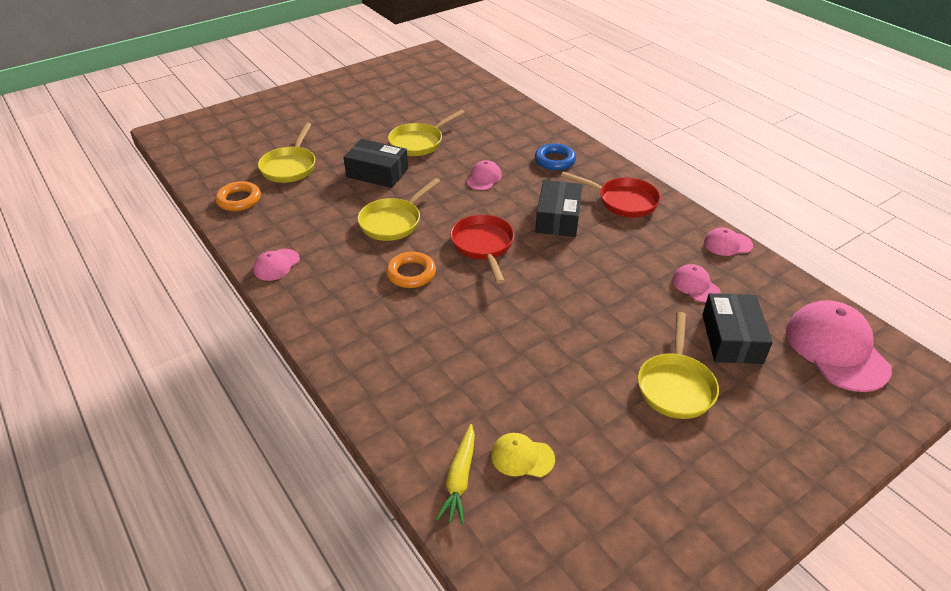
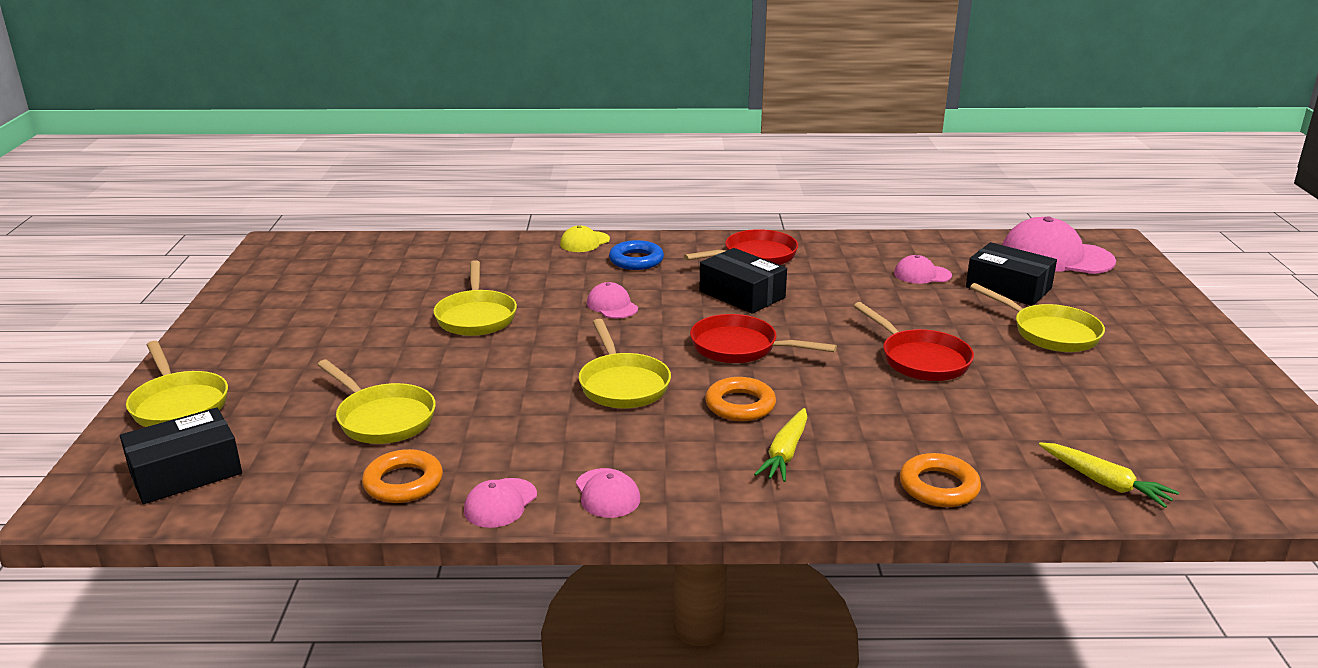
camera: 55 degrees left, 15 degrees down
black box [344,139,408,188] -> black box moved to [120,407,242,504]
yellow cap [491,433,555,477] -> yellow cap moved to [560,225,610,252]
pink cap [704,228,753,256] -> pink cap moved to [464,478,537,528]
none -> yellow pan [126,341,228,427]
none -> yellow carrot [754,408,808,482]
none -> red pan [854,302,974,381]
none -> orange ring [900,453,981,507]

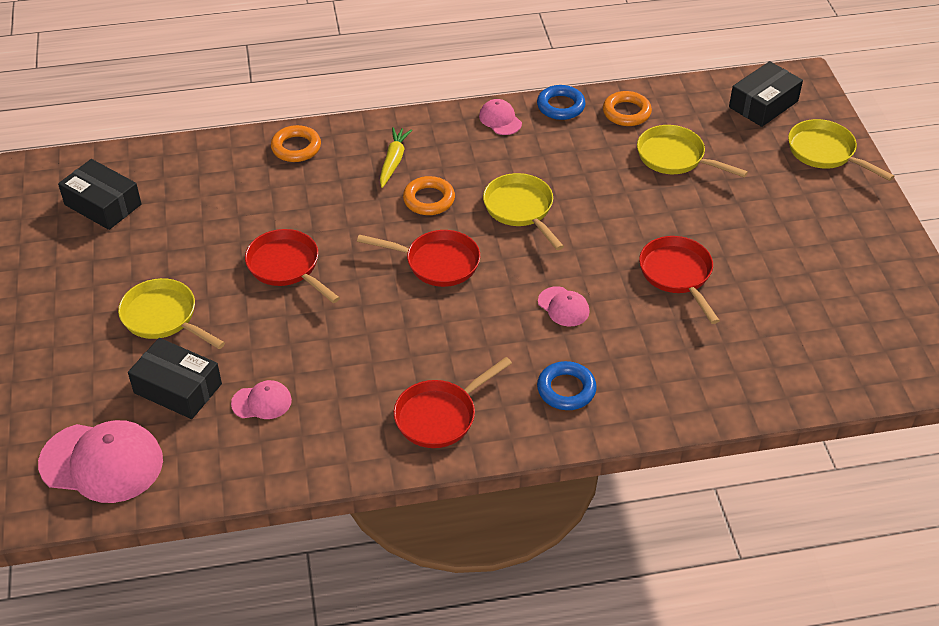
camera: 170 degrees right, 20 degrees up
yellow pan [434,260,517,336] -> red pan [639,236,720,324]
pink cap [464,478,537,528] -> blue ring [537,85,586,120]
yellow cap [560,225,610,252] -> none
black box [699,248,787,314] -> black box moved to [58,159,142,230]
yellow carrot [1039,442,1179,508] -> none

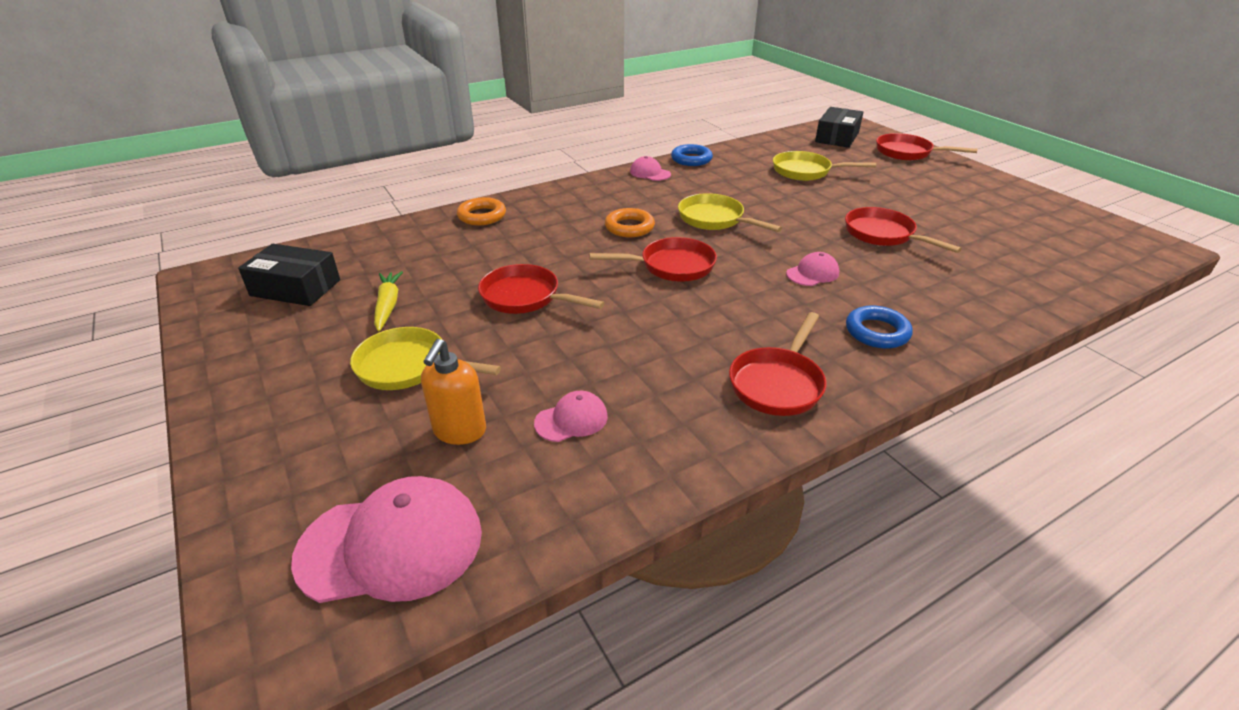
camera: 20 degrees left, 10 degrees down
black box [128,338,222,419] -> orange soap dispenser [421,339,486,445]
yellow carrot [380,127,412,188] -> yellow carrot moved to [374,271,403,332]
pink cap [538,286,590,327] -> pink cap turned 60 degrees counterclockwise [786,252,839,286]
orange ring [603,91,652,126] -> none
yellow pan [788,119,894,181] -> red pan [876,133,978,161]

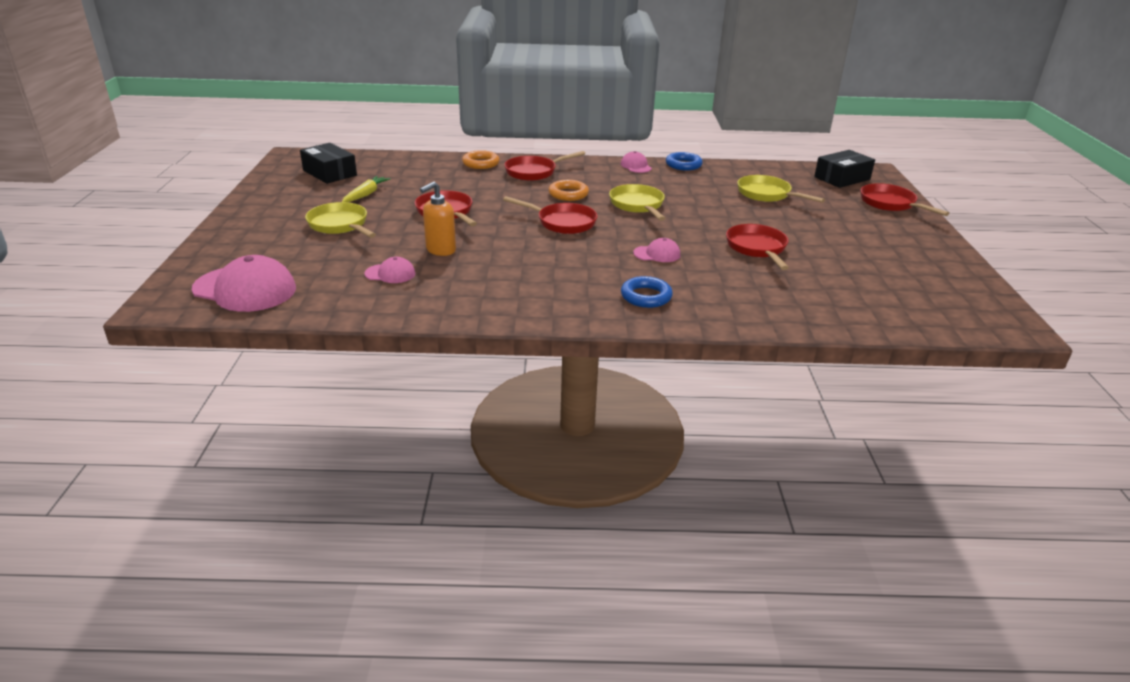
camera: 30 degrees right, 5 degrees down
orange soap dispenser [421,339,486,445] -> orange soap dispenser moved to [420,182,456,256]
red pan [729,312,827,416] -> red pan moved to [504,151,585,181]

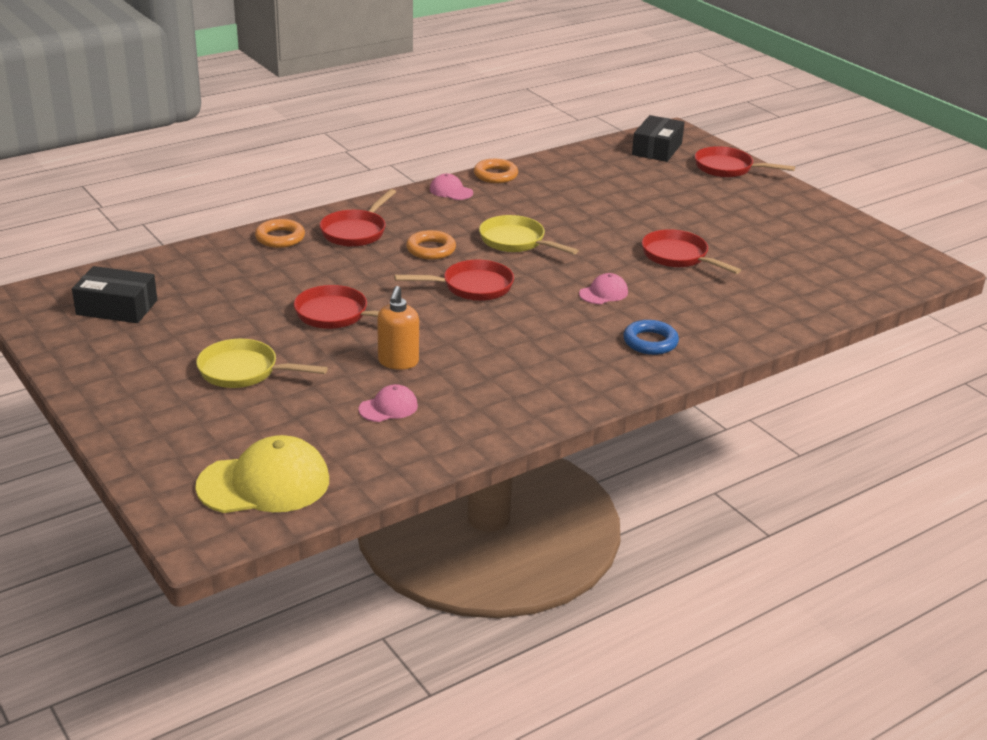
camera: 35 degrees left, 0 degrees up
pink cap [192,255,296,312] -> yellow cap [195,435,329,513]
yellow carrot [342,176,391,202] -> none
blue ring [666,152,703,170] -> orange ring [474,159,518,183]
yellow pan [737,175,825,203] -> none

